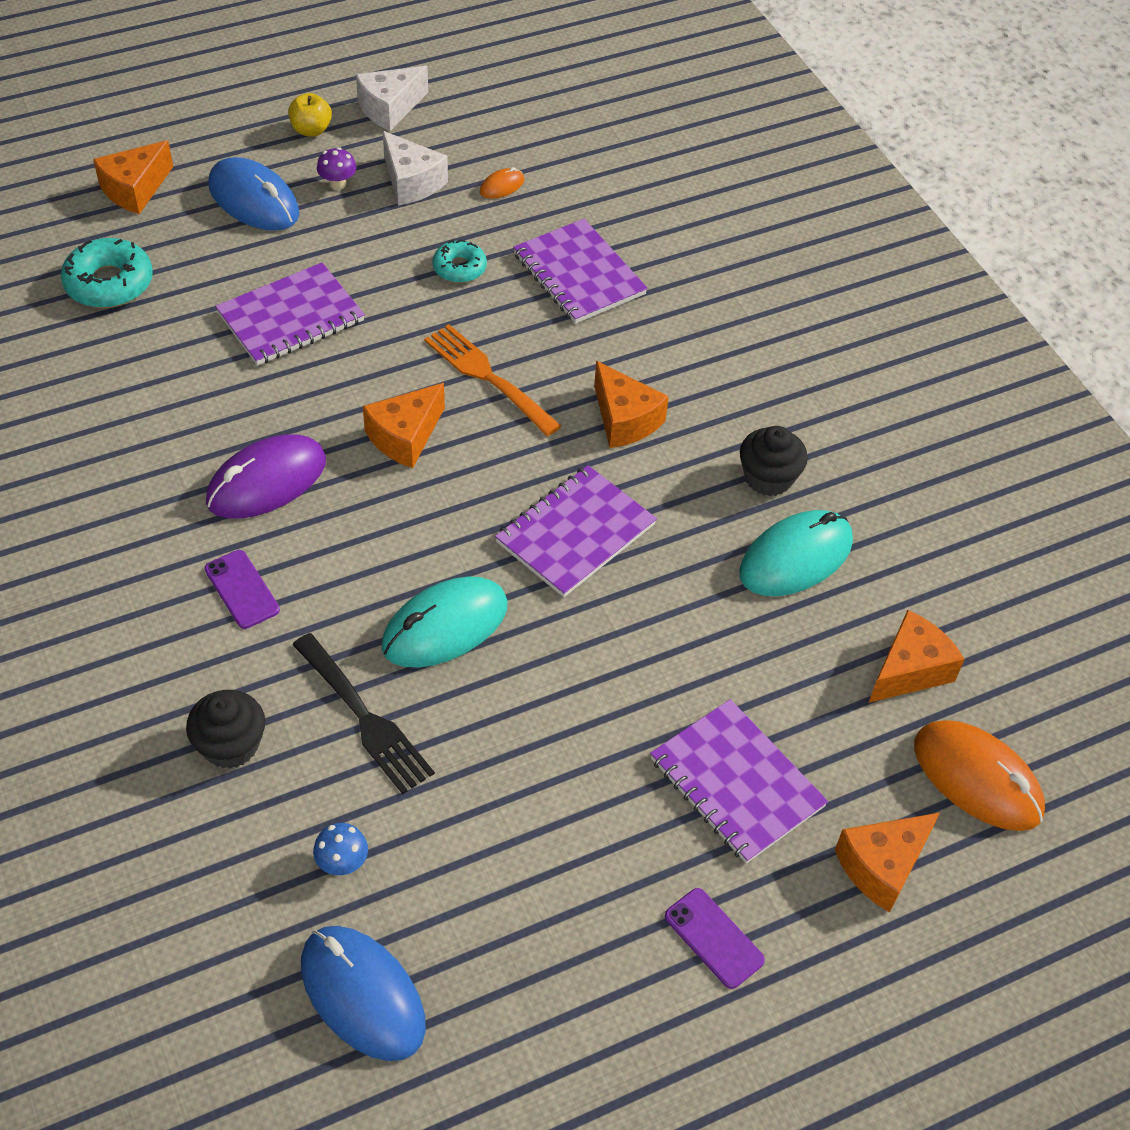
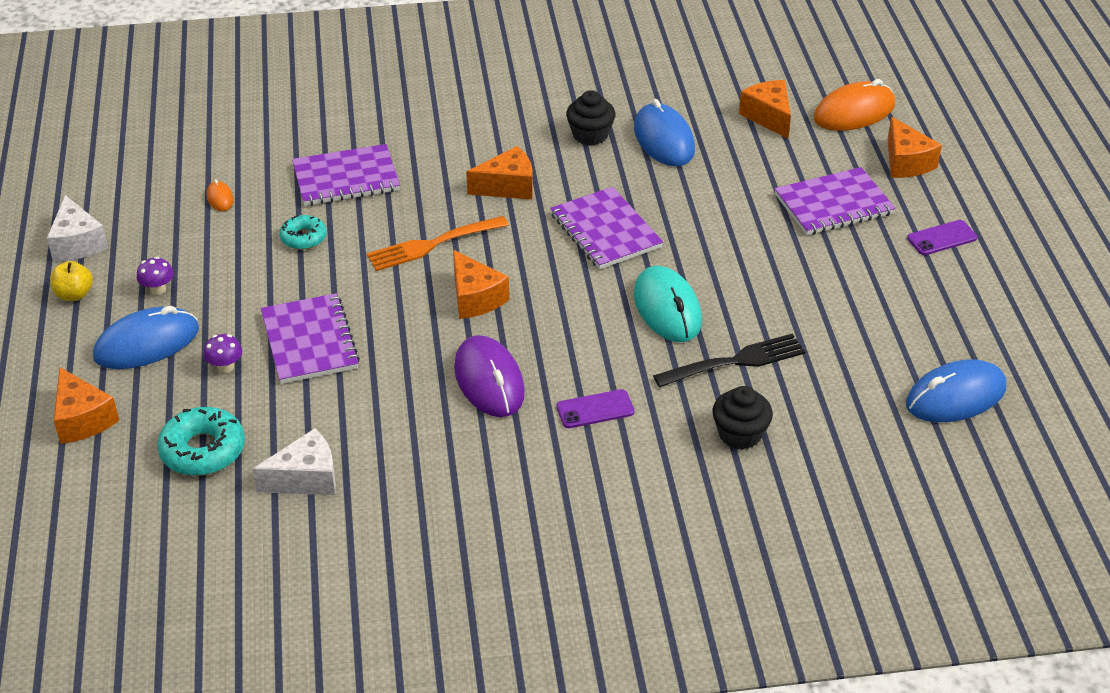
camera: 70 degrees left, 10 degrees down
blue mushroom [313,823,368,875] -> none
white cheese [383,131,448,206] -> white cheese moved to [252,428,336,495]
turquoise mouse [739,510,853,596] -> blue mouse [634,99,695,166]
none -> purple mushroom [204,334,242,373]

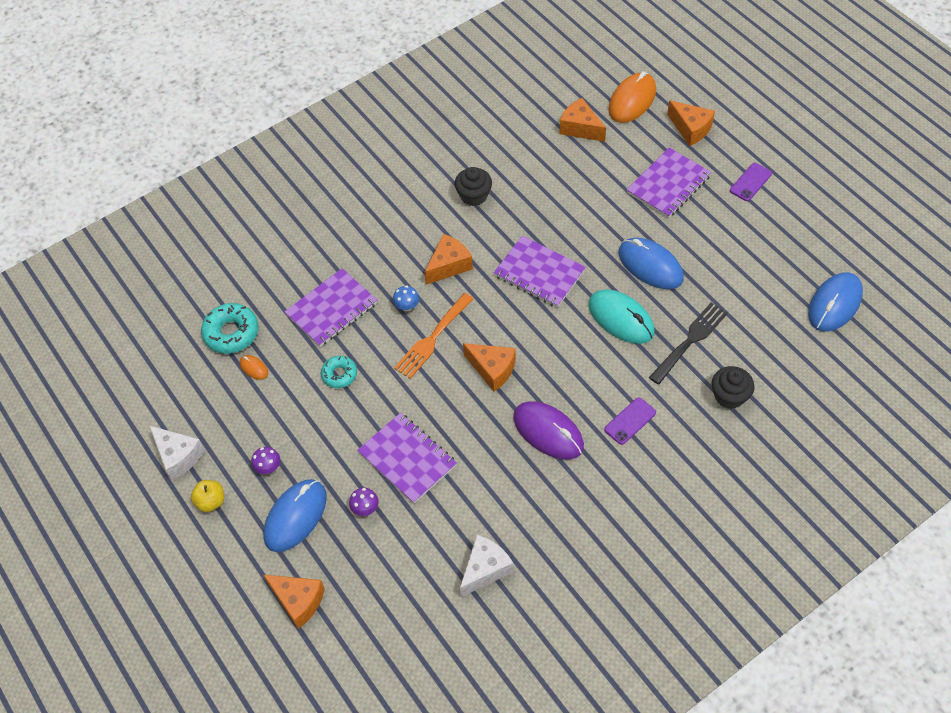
camera: 25 degrees left, 15 degrees up
turquoise donut [157,407,245,476] -> turquoise donut moved to [201,303,259,354]
blue mouse [634,99,695,166] -> blue mouse moved to [618,238,684,289]
none -> blue mushroom [393,285,419,312]

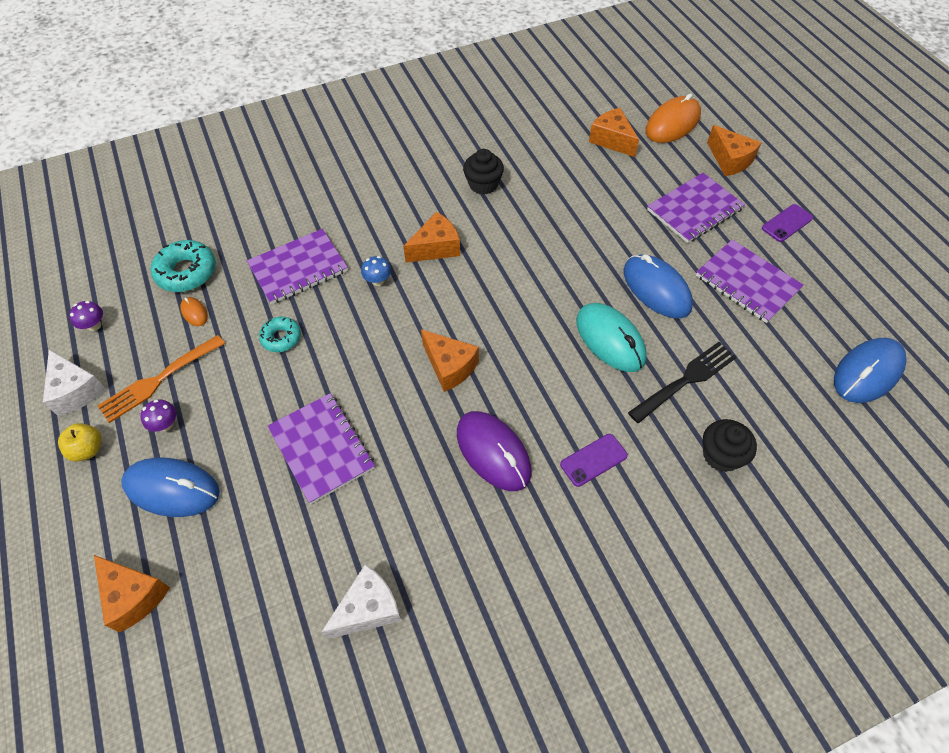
camera: 10 degrees right, 0 degrees up
blue mouse [264,479,327,552] -> blue mouse turned 60 degrees clockwise [121,458,220,517]
purple mushroom [349,488,379,516] -> purple mushroom moved to [69,301,103,331]
orange fork [394,293,473,379] -> orange fork moved to [97,335,225,423]
purple notebook [494,236,586,308] -> purple notebook moved to [696,239,804,323]

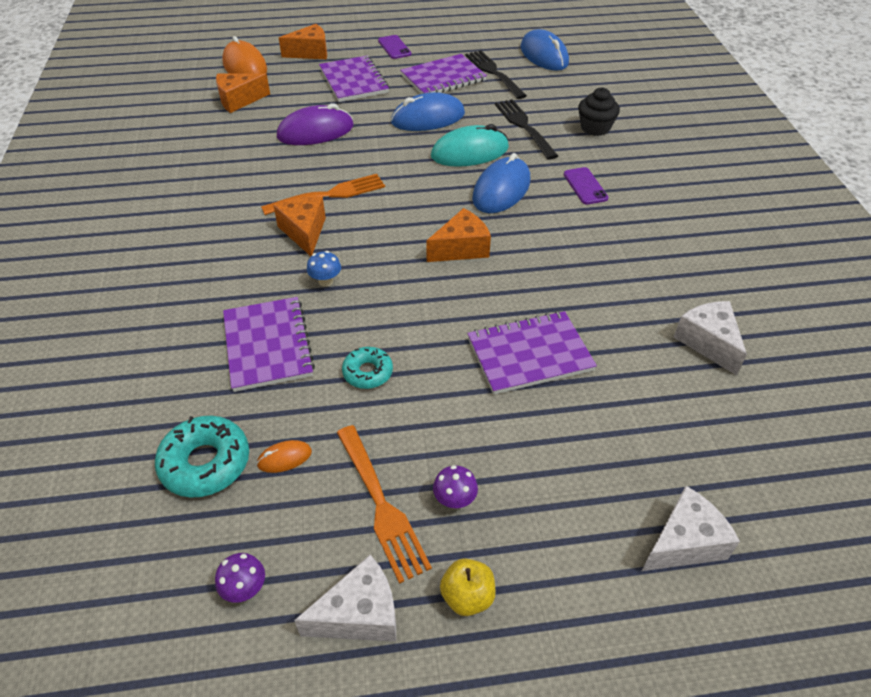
camera: 75 degrees left, 10 degrees down
orange cheese [94,555,170,632] -> white cheese [642,486,740,571]
blue mouse [121,458,220,517] -> blue mouse moved to [472,153,530,213]
purple mouse [457,411,532,491] -> purple mouse moved to [277,103,354,145]
black cupcake [463,149,504,195] -> none
none -> orange fork [261,174,385,215]
none -> black fork [465,50,527,99]

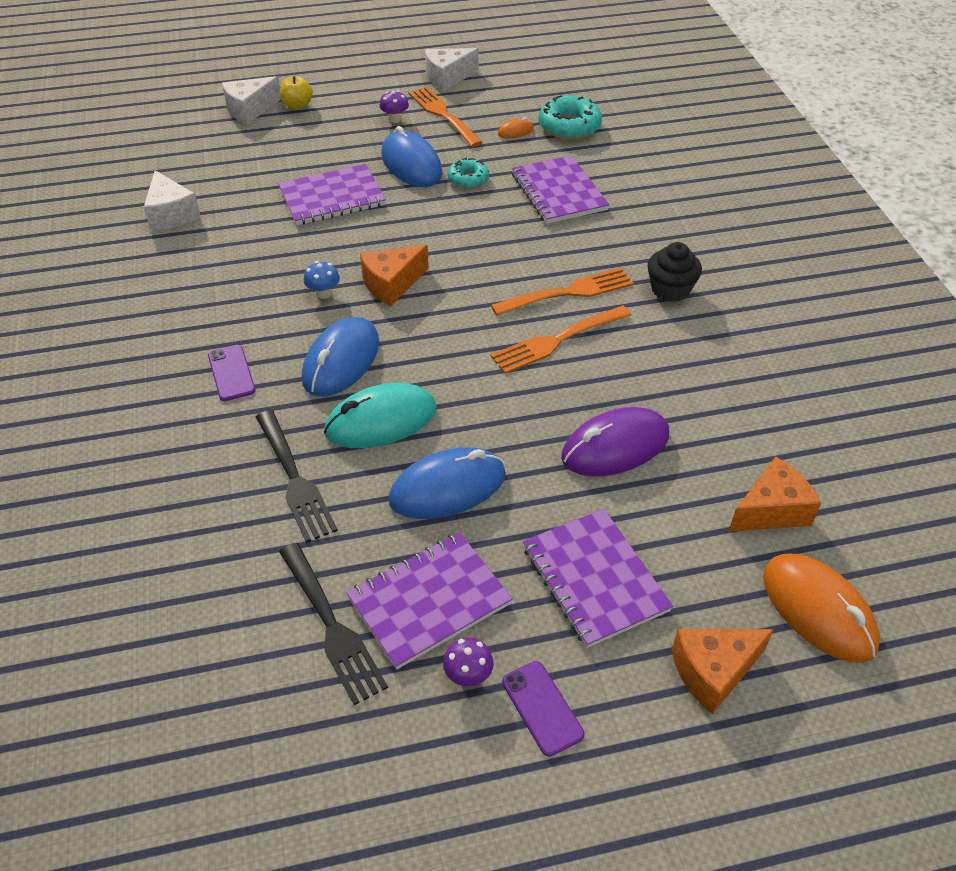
camera: 175 degrees right, 0 degrees up
purple mushroom [215,553,265,603] -> purple mushroom moved to [443,637,493,686]
orange cheese [273,196,326,256] -> orange fork [491,267,634,316]
blue mushroom [307,251,341,287] -> blue mushroom moved to [304,261,340,299]
yellow apple [440,558,496,616] -> yellow apple moved to [280,76,313,109]
blue mouse [520,29,569,71] -> blue mouse moved to [381,126,443,187]
black cupcake [578,88,620,136] -> black cupcake moved to [648,242,702,302]

